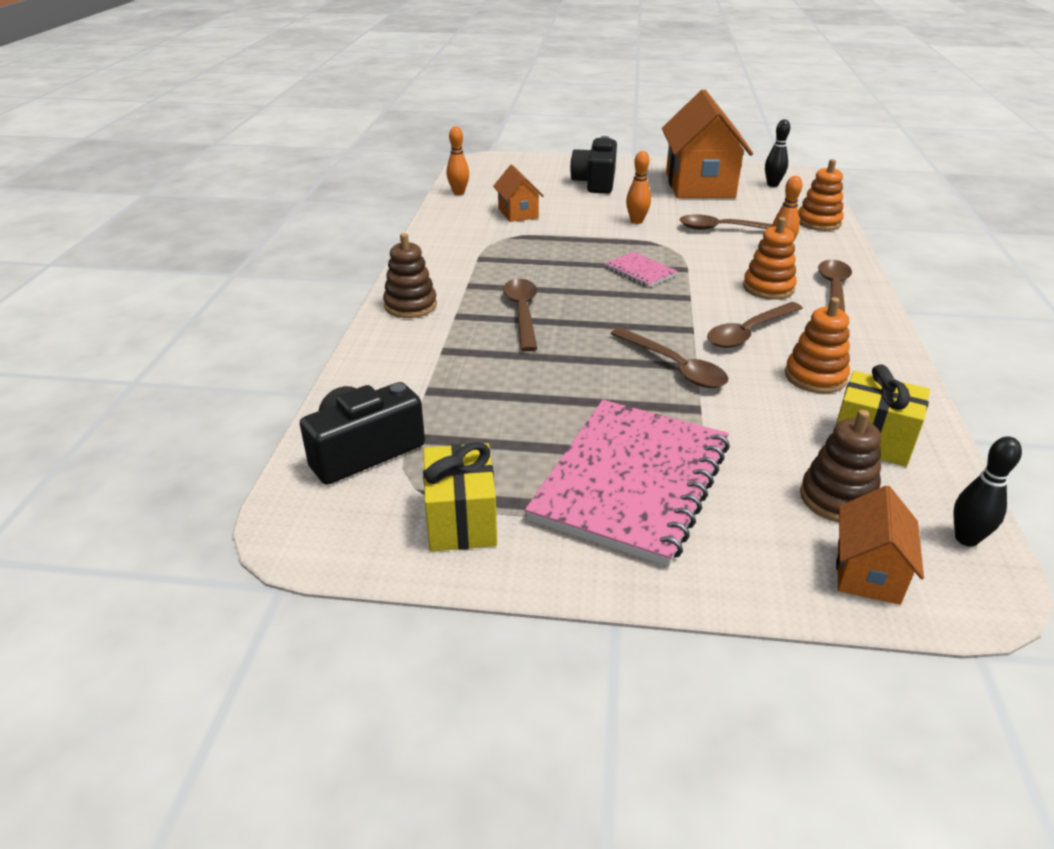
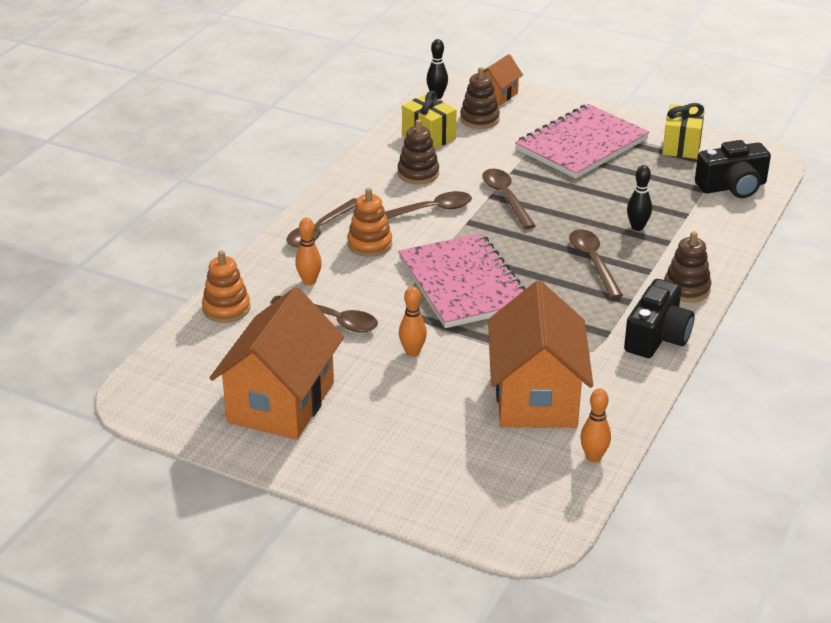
camera: 160 degrees left, 0 degrees up
orange house [493,165,544,222] -> orange house [488,281,593,428], size x2.07
brown spoon [503,279,537,352] -> brown spoon turned 150 degrees clockwise [569,229,623,298]
black camera [570,136,617,194] -> black camera moved to [624,279,695,358]
pink notebook [604,252,678,287] -> pink notebook [399,233,525,328], size x2.25
black bowling pin [765,119,790,187] -> black bowling pin moved to [627,165,652,231]
orange stacking toy [785,297,850,393] -> brown stacking toy [398,120,439,184]

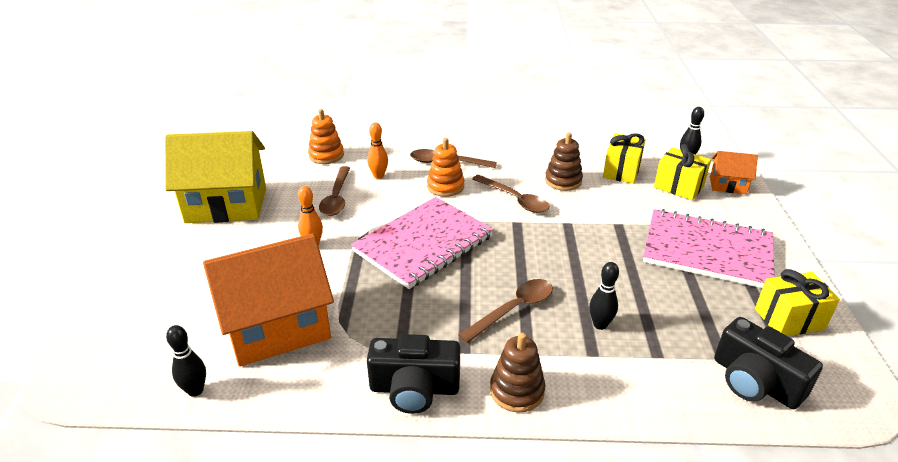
camera: 65 degrees right, 0 degrees up
orange house [210,287,344,440] -> yellow house [165,131,266,223]
brown stacking toy [460,67,500,129] -> yellow gift [654,144,711,200]
brown spoon [482,169,535,229] -> none
orange bowling pin [580,388,611,463] -> black bowling pin [166,325,206,397]

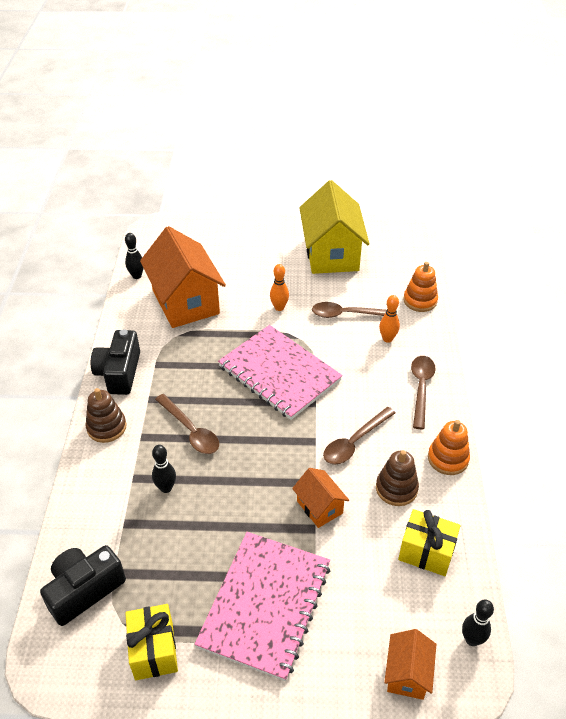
camera: 90 degrees right, 10 degrees up
orange stacking toy [427,138,464,197] -> orange stacking toy moved to [428,420,470,475]
yellow gift [654,144,711,200] -> none
none -> orange house [292,468,349,528]

